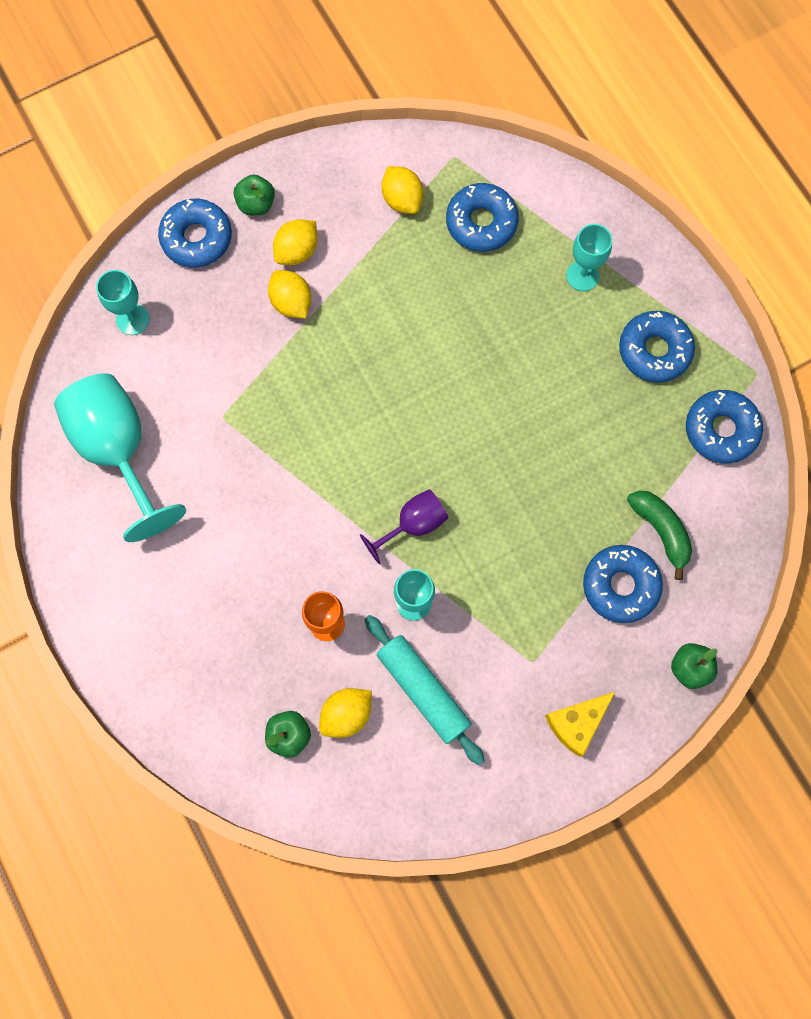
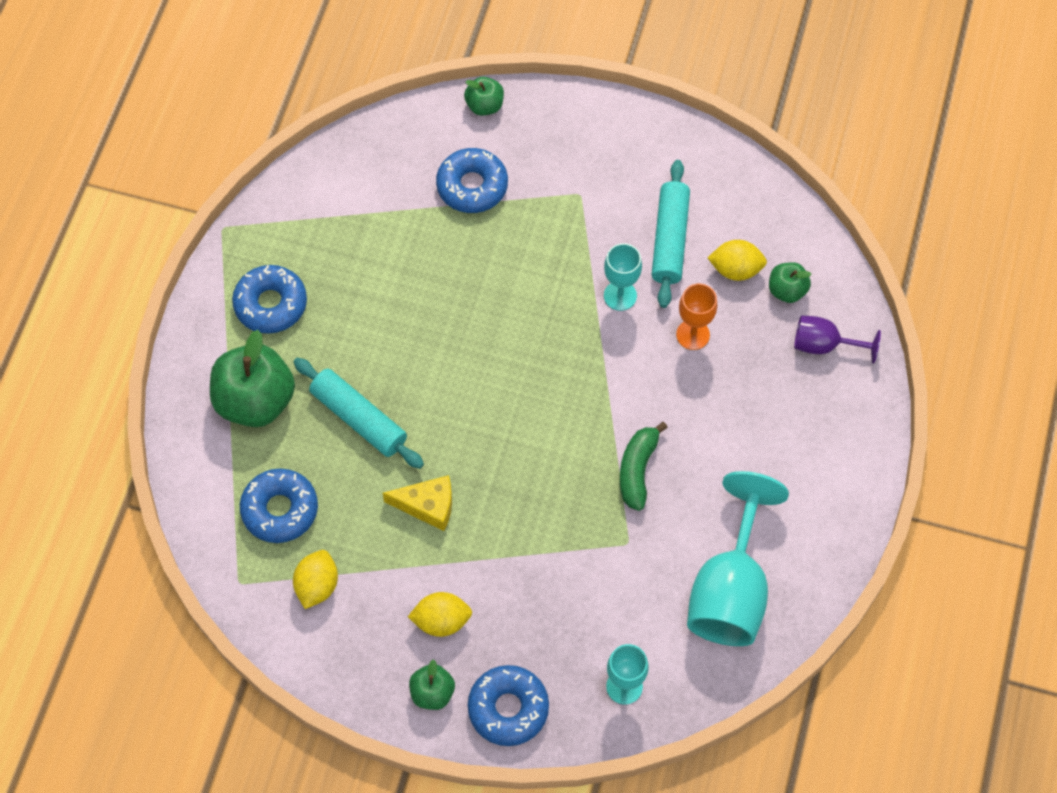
camera: 135 degrees left, 10 degrees down
yellow lemon [268,270,311,318] -> none
purple goblet [360,489,449,564] -> purple goblet moved to [794,316,881,363]
yellow cheese [545,692,615,757] -> yellow cheese moved to [383,475,452,531]
turquoise goblet [566,224,612,291] -> green apple [210,330,295,427]
green banana [627,490,692,580] -> green banana moved to [620,422,668,511]
blue donut [686,390,763,463] -> none
none -> turquoise rolling pin [294,358,424,469]

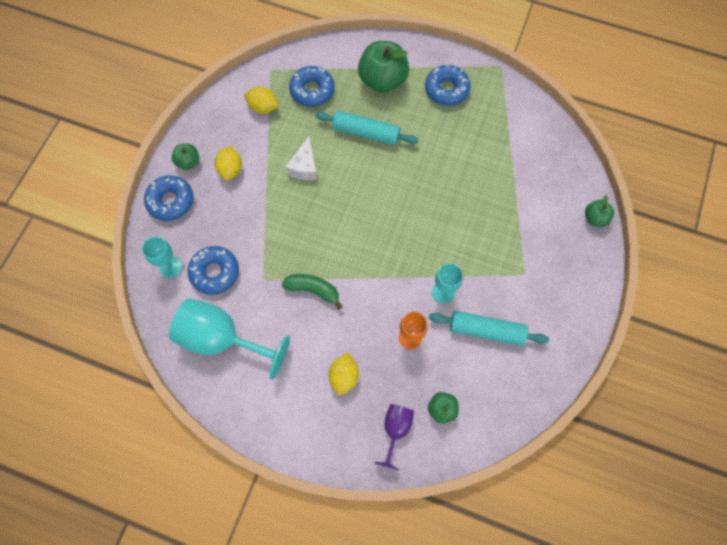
camera: 95 degrees right, 5 degrees up
turquoise rolling pin [294,358,424,469] -> turquoise rolling pin turned 60 degrees clockwise [315,110,419,145]
yellow cheese [383,475,452,531] -> white cheese [286,136,317,180]
blue donut [436,148,508,213] -> blue donut moved to [188,246,239,295]
yellow lemon [708,240,767,281] -> yellow lemon moved to [329,352,359,395]

